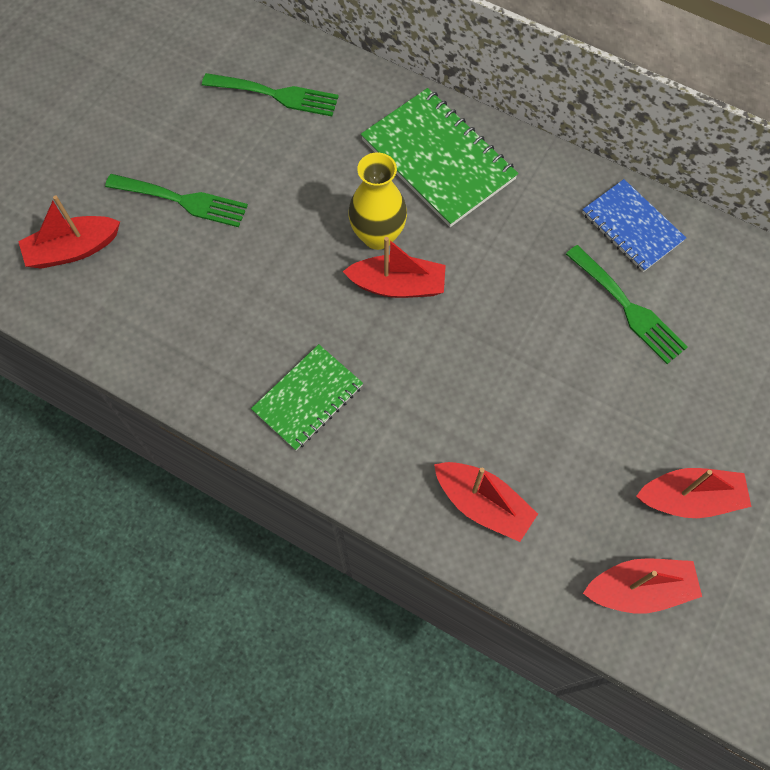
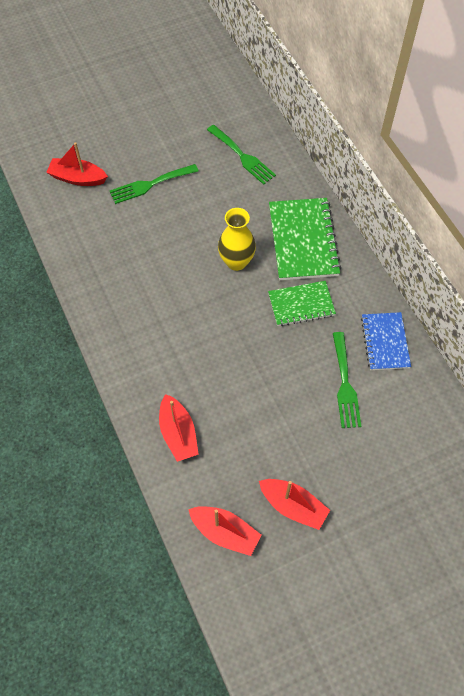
camera: 35 degrees right, 5 degrees down
green fork [105,174,248,227] -> green fork turned 105 degrees clockwise [110,164,198,204]
green notebook [251,344,363,451] -> green notebook moved to [268,281,336,326]
red boat [342,237,446,298] -> none

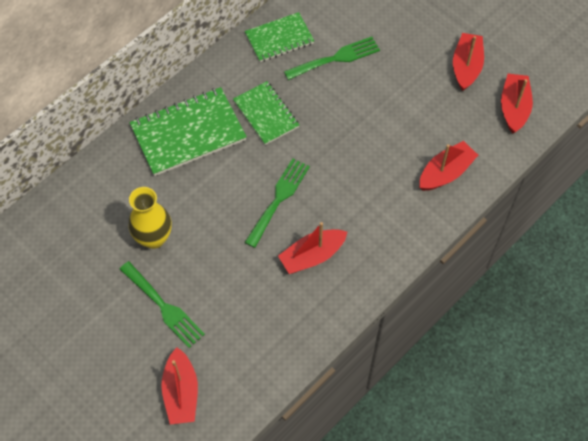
camera: 110 degrees left, 0 degrees up
green fork [207,125,276,185] -> green fork moved to [244,159,310,248]
yellow vase [218,208,256,271] -> yellow vase moved to [129,187,172,249]
blue notebook [361,312,411,370] -> green notebook [245,12,314,62]
none -> red boat [278,222,347,274]

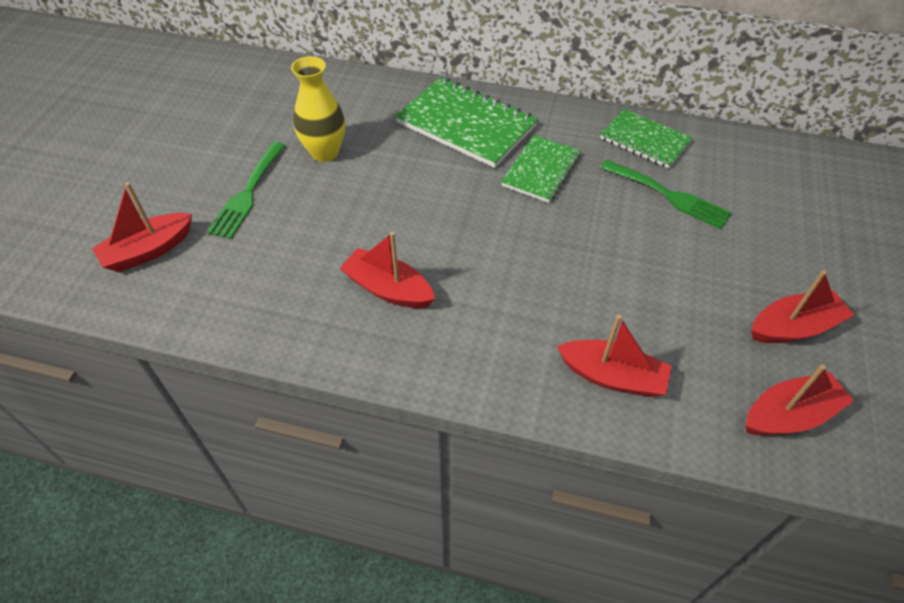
camera: 60 degrees right, 10 degrees down
green fork [244,159,310,248] -> none

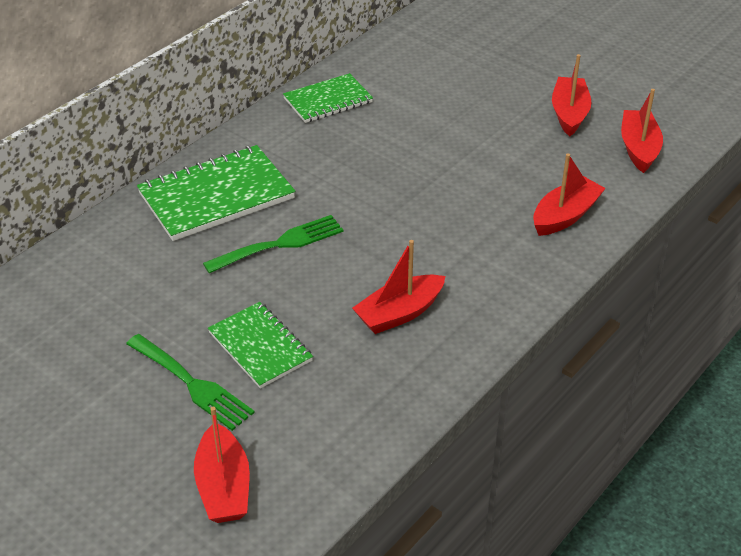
camera: 65 degrees left, 10 degrees down
yellow vase [291,56,345,162] -> none
green notebook [501,135,581,203] -> green notebook moved to [208,302,313,389]
green fork [600,159,732,229] -> green fork moved to [203,215,344,273]

